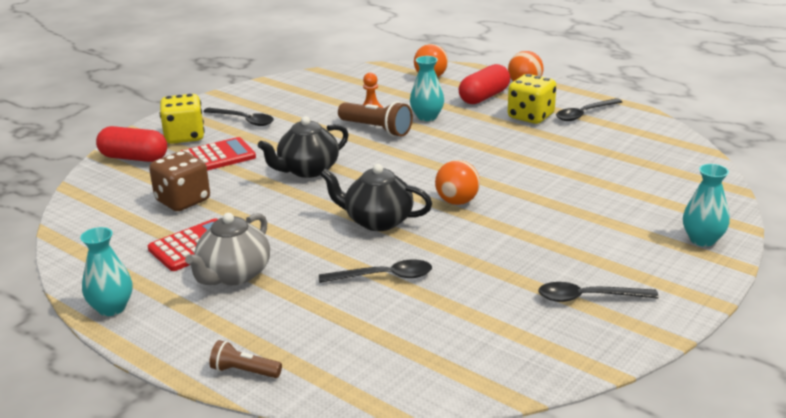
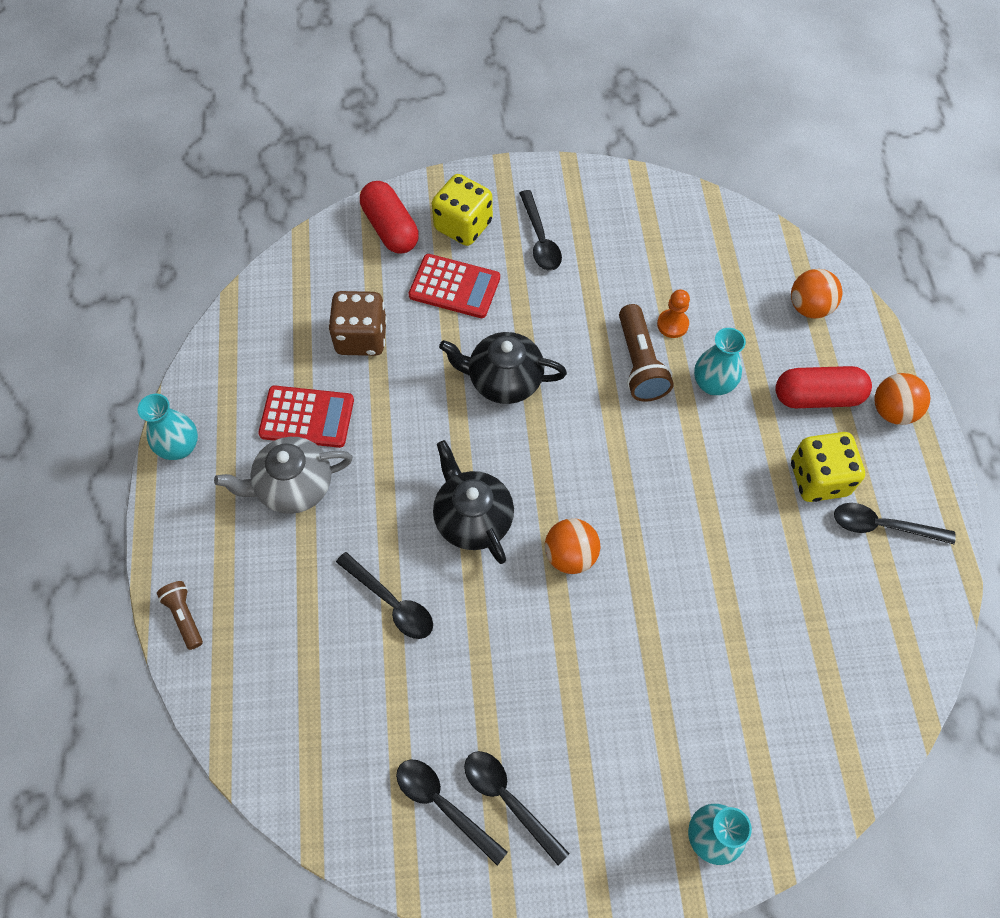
camera: 45 degrees right, 35 degrees up
none -> black spoon [396,759,508,865]

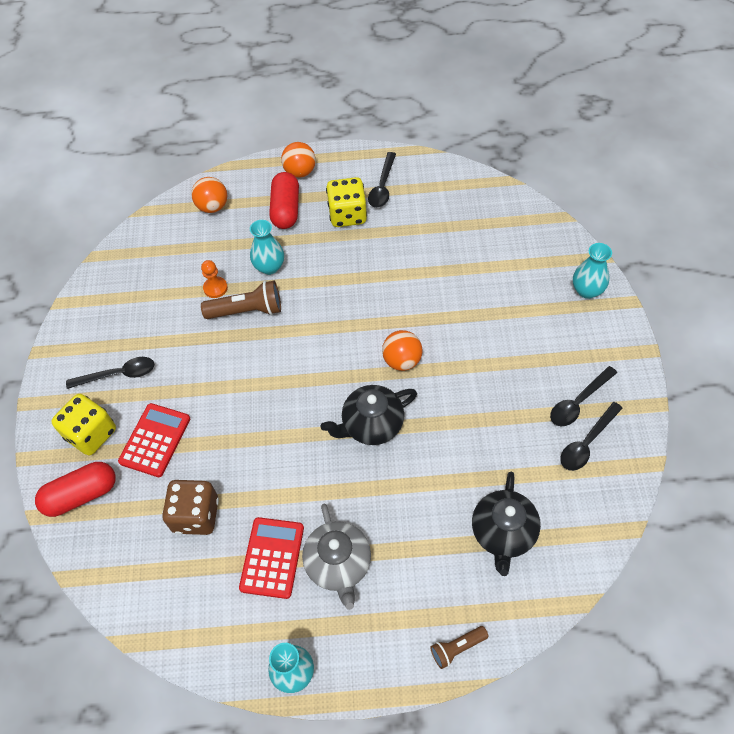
camera: 85 degrees left, 5 degrees down
black spoon [336,552,433,639] -> none
black teapot [439,332,567,404] -> black teapot moved to [472,472,541,576]

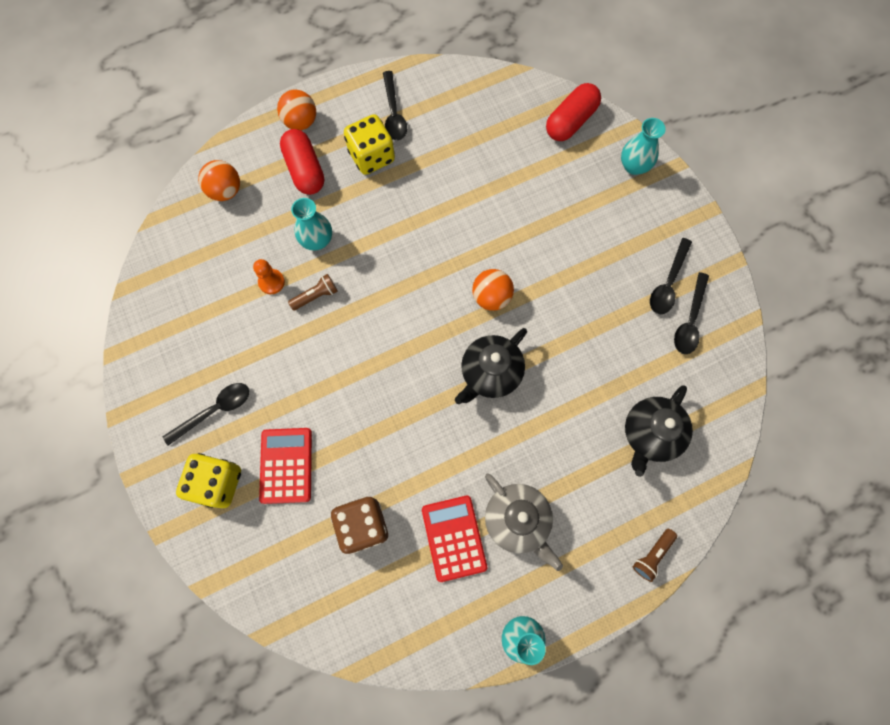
camera: 25 degrees left, 15 degrees up
red capsule [35,462,116,517] -> red capsule moved to [546,83,601,141]
brown flashlight [201,281,281,319] -> brown flashlight [288,274,338,311], size x0.59
black teapot [472,472,541,576] -> black teapot turned 45 degrees clockwise [625,386,693,477]

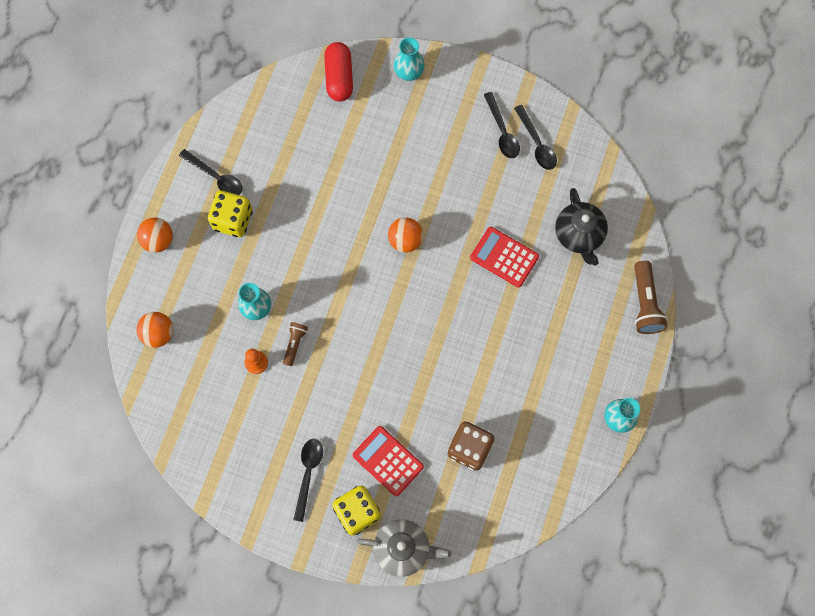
camera: 45 degrees left, 0 degrees up
red capsule [280,129,324,195] -> none
red calculator [422,495,487,582] -> red calculator moved to [470,227,539,287]
black teapot [455,328,527,404] -> none
grey teapot [485,474,563,571] -> grey teapot moved to [357,519,451,577]
brown flashlight [633,529,677,582] -> brown flashlight [634,261,668,334], size x1.69

